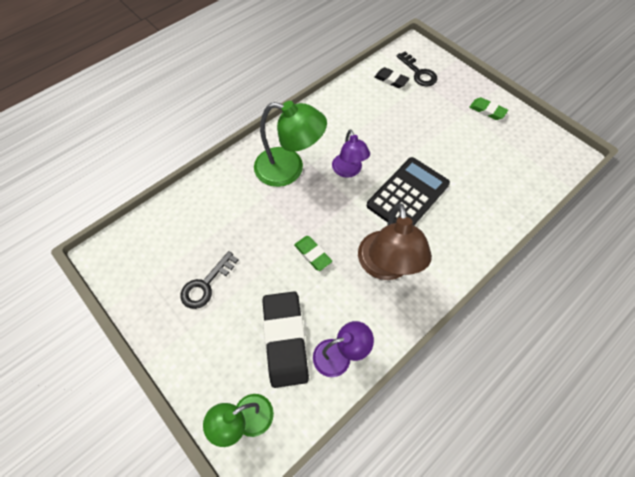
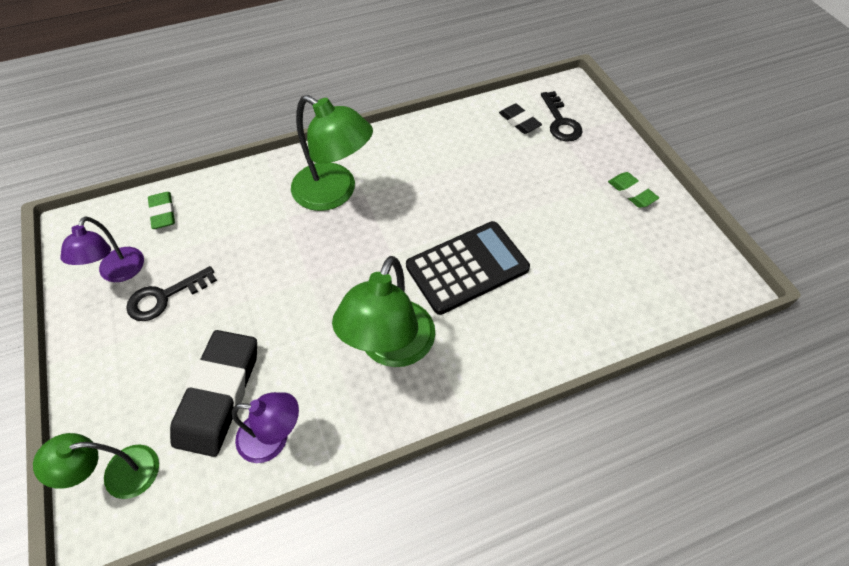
camera: 20 degrees right, 5 degrees down
green eraser [294,236,332,271] -> green eraser moved to [148,192,175,229]
purple lamp [332,129,370,178] -> purple lamp moved to [60,216,144,282]
brown lamp [358,203,432,280] -> green lamp [332,256,435,367]

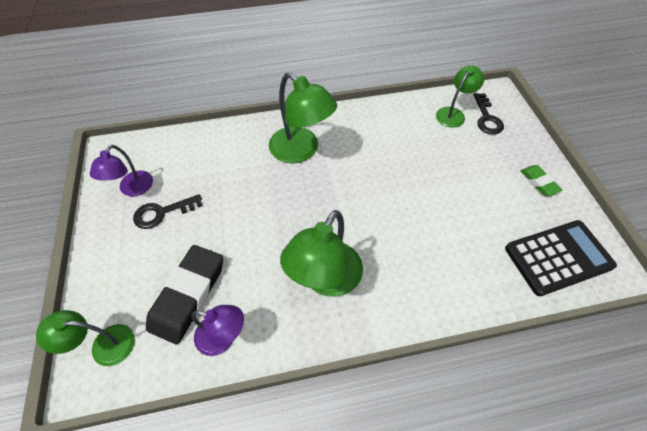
camera: 10 degrees right, 0 degrees up
green eraser [148,192,175,229] -> none
black calculator [406,221,530,315] -> black calculator moved to [505,220,617,296]
black eraser [499,103,542,134] -> green lamp [436,65,484,128]

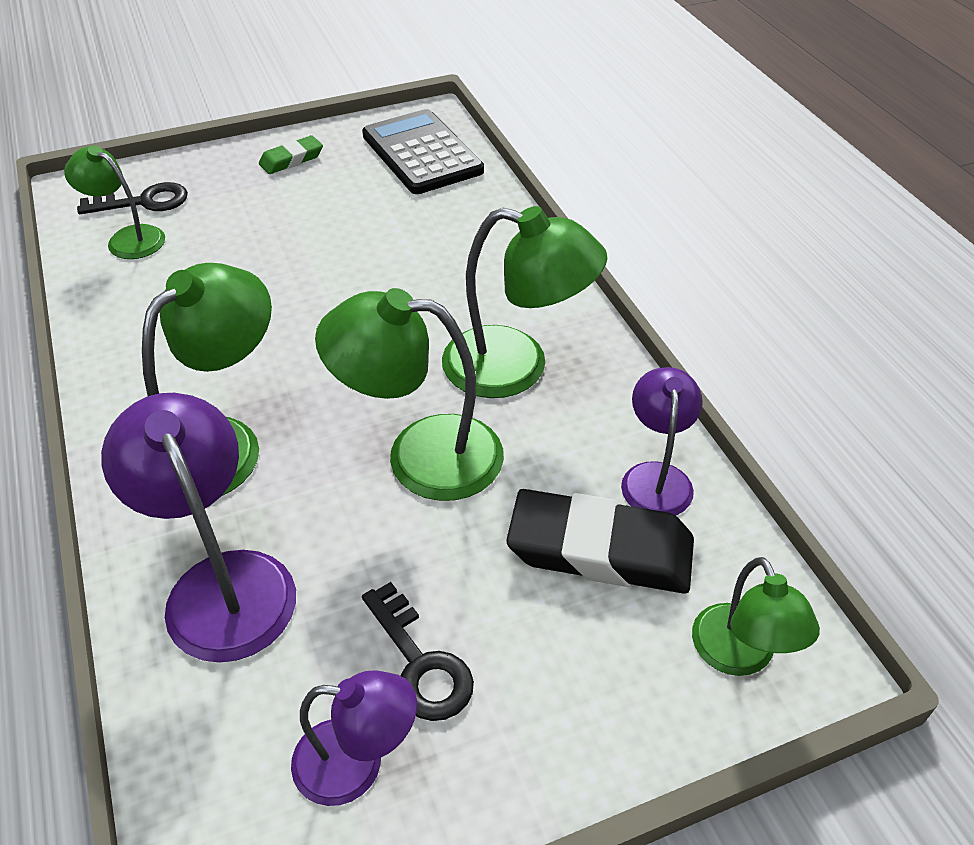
camera: 100 degrees left, 10 degrees down
none -> purple lamp [101,393,296,663]
none -> green lamp [315,288,504,501]

